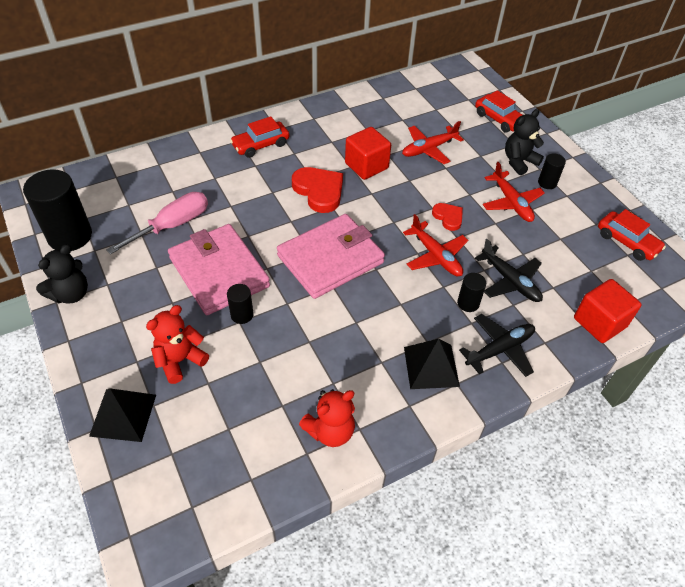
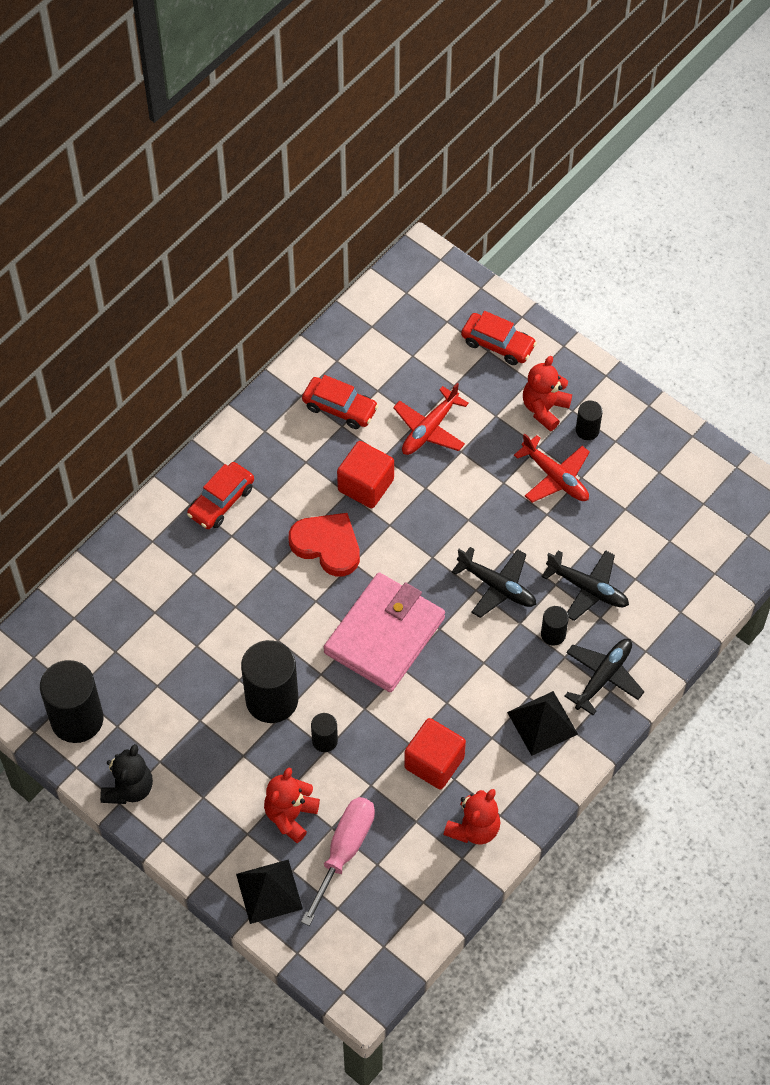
camera: 20 degrees left, 10 degrees up
pink screwdriver [106,192,208,254] -> pink screwdriver moved to [301,797,375,926]
pink wallet [168,224,270,315] -> black cylinder [241,640,298,723]
red plane [403,214,468,276] -> black plane [452,547,536,618]
red heart [432,203,463,231] -> none
black teddy bear [505,109,544,175] -> red teddy bear [523,356,572,431]
red cube [574,279,642,343] -> red cube moved to [404,718,466,789]
red car [598,209,666,261] -> red car moved to [302,375,379,429]

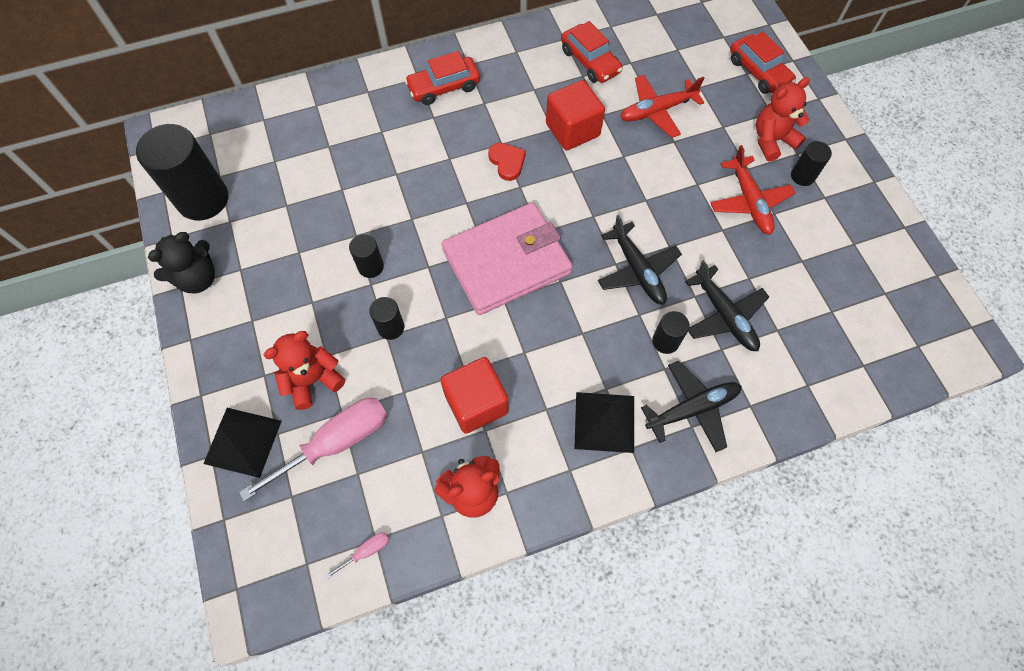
camera: 30 degrees right, 5 degrees up
black cylinder [241,640,298,723] -> black cylinder [349,234,384,278], size x0.48
red heart [289,513,360,577] -> red heart [488,143,526,181], size x0.57
none -> pink screwdriver [325,532,389,579]

